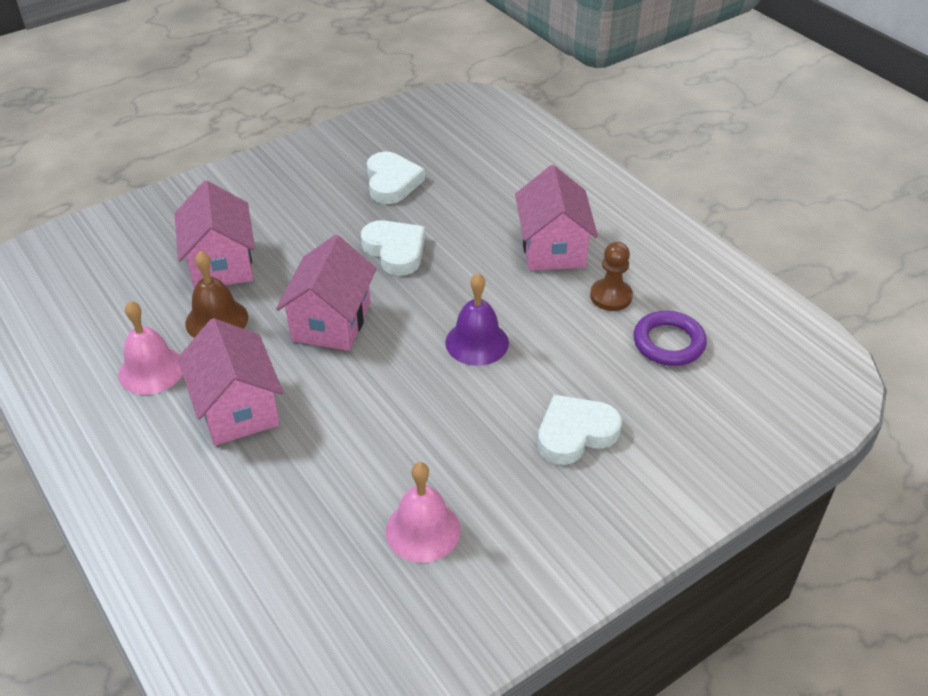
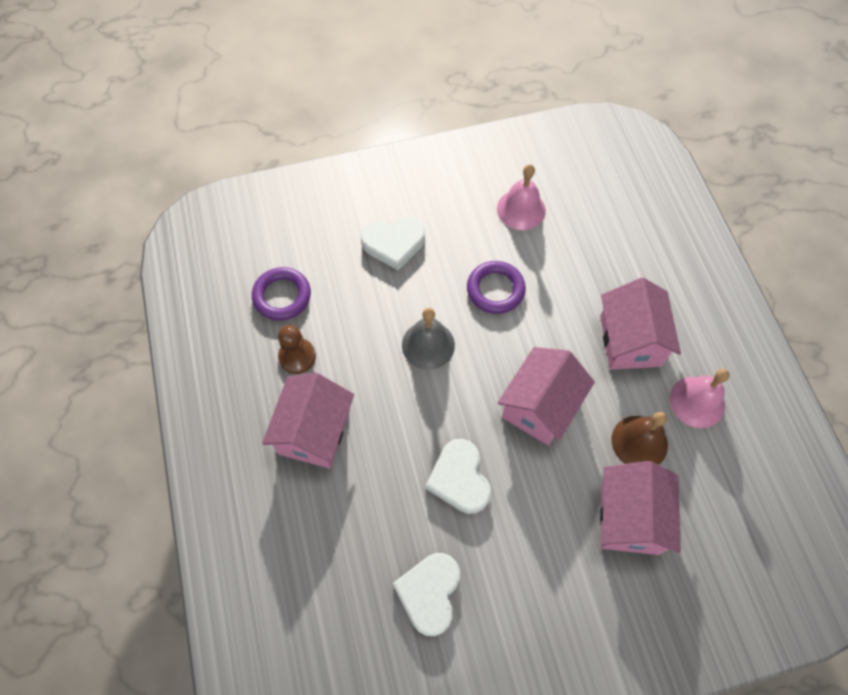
camera: 160 degrees left, 20 degrees up
purple bell [445,273,509,366] -> grey bell [402,308,455,370]
none -> purple ring [467,261,526,314]

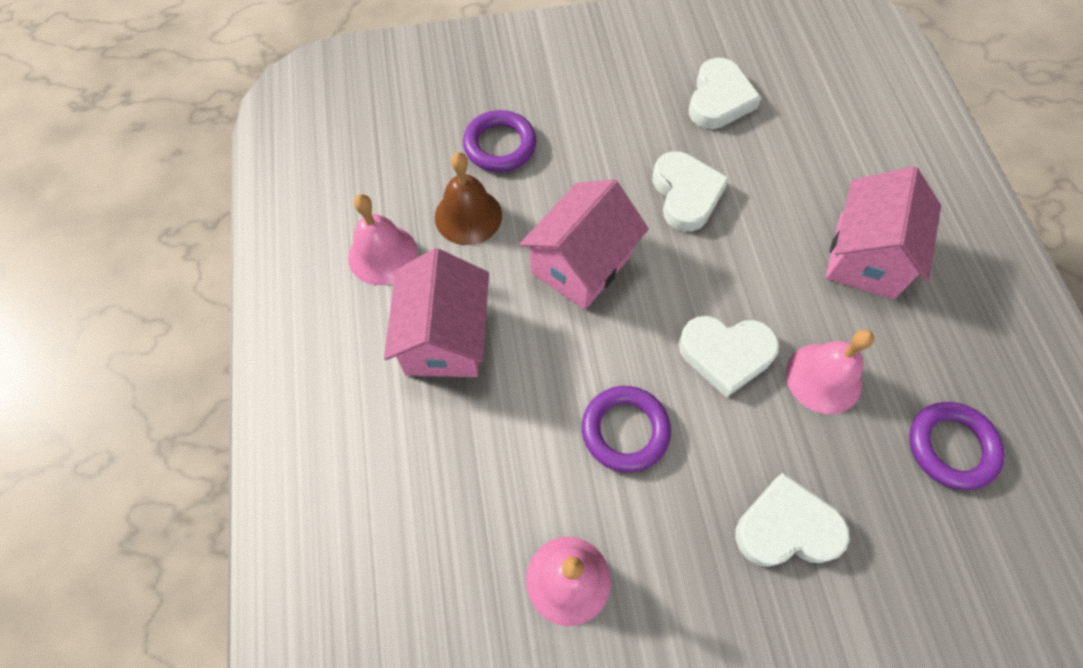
camera: 175 degrees left, 0 degrees up
brown pawn [278,325,316,374] -> none
grey bell [402,308,455,370] -> white heart [678,316,780,398]
pink house [600,461,681,555] -> purple ring [463,110,537,172]
none -> pink bell [786,329,874,414]

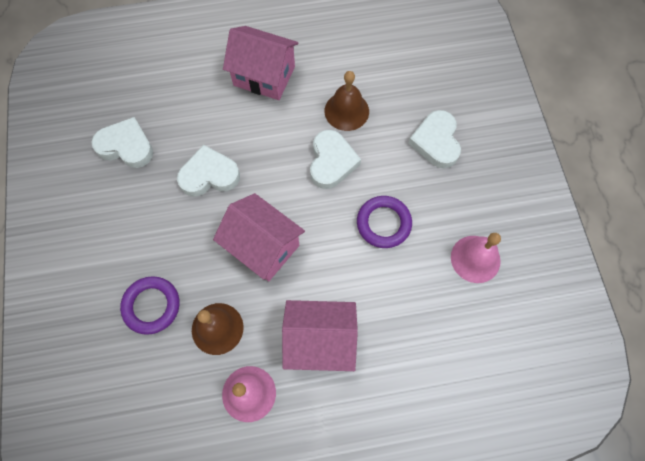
camera: 90 degrees left, 5 degrees up
pink bell [786,329,874,414] -> brown bell [325,71,369,131]
purple ring [909,402,1005,490] -> none

